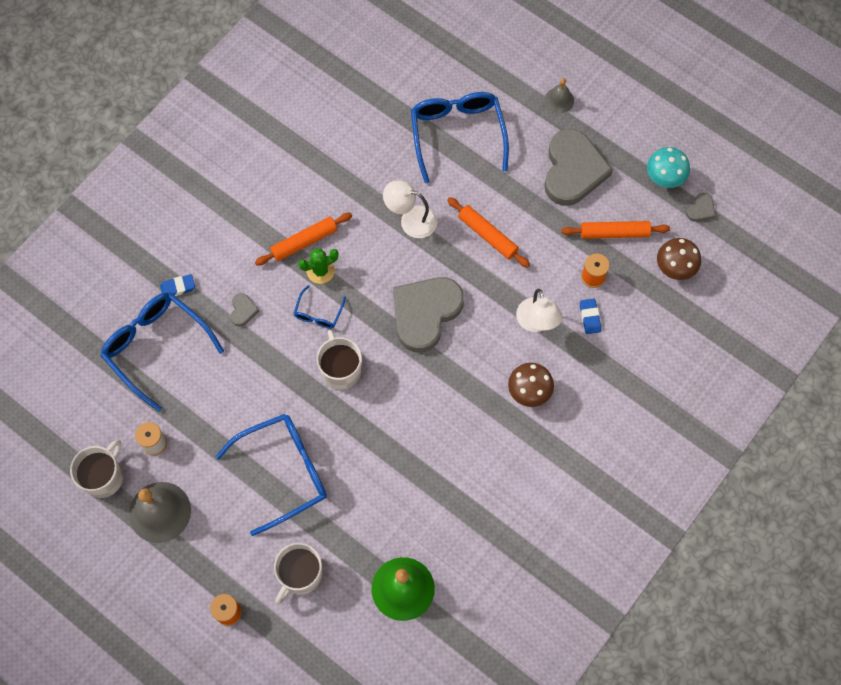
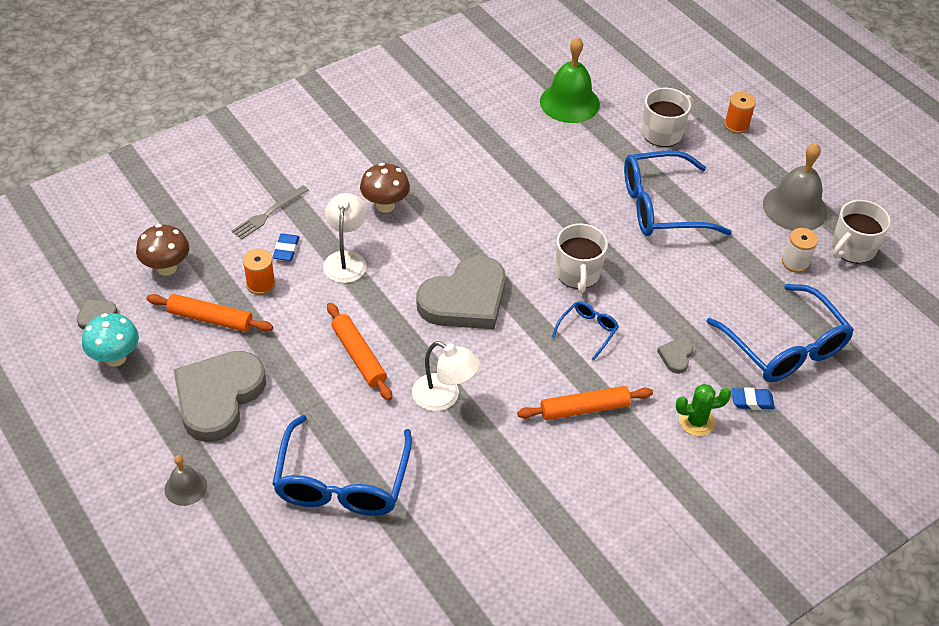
camera: 165 degrees left, 20 degrees down
green cactus [298,248,339,284] -> green cactus moved to [676,384,731,436]
none -> grey fork [232,185,309,239]

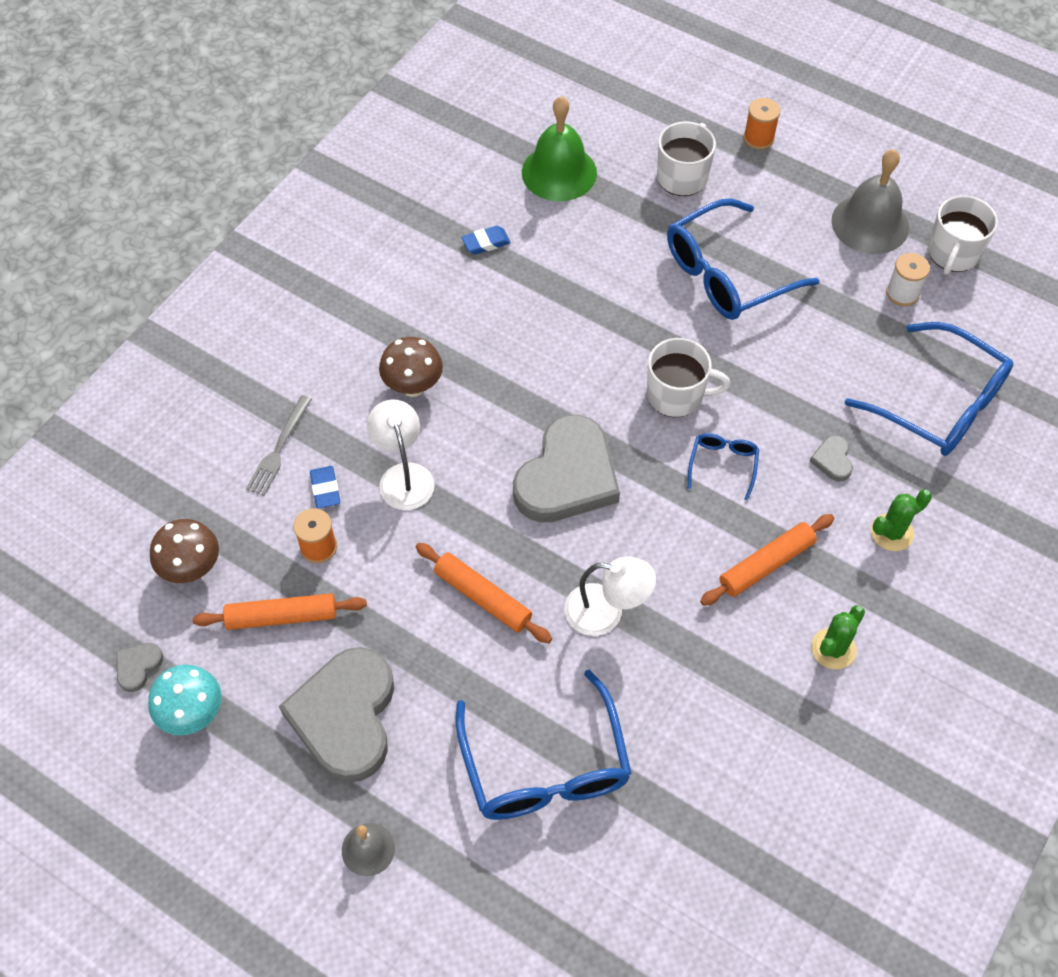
camera: 20 degrees left, 10 degrees up
white mug [555,223,608,293] -> white mug turned 60 degrees counterclockwise [647,338,730,417]
blue eraser [731,388,775,410] -> blue eraser moved to [461,226,511,254]
none -> green cactus [811,605,865,669]

